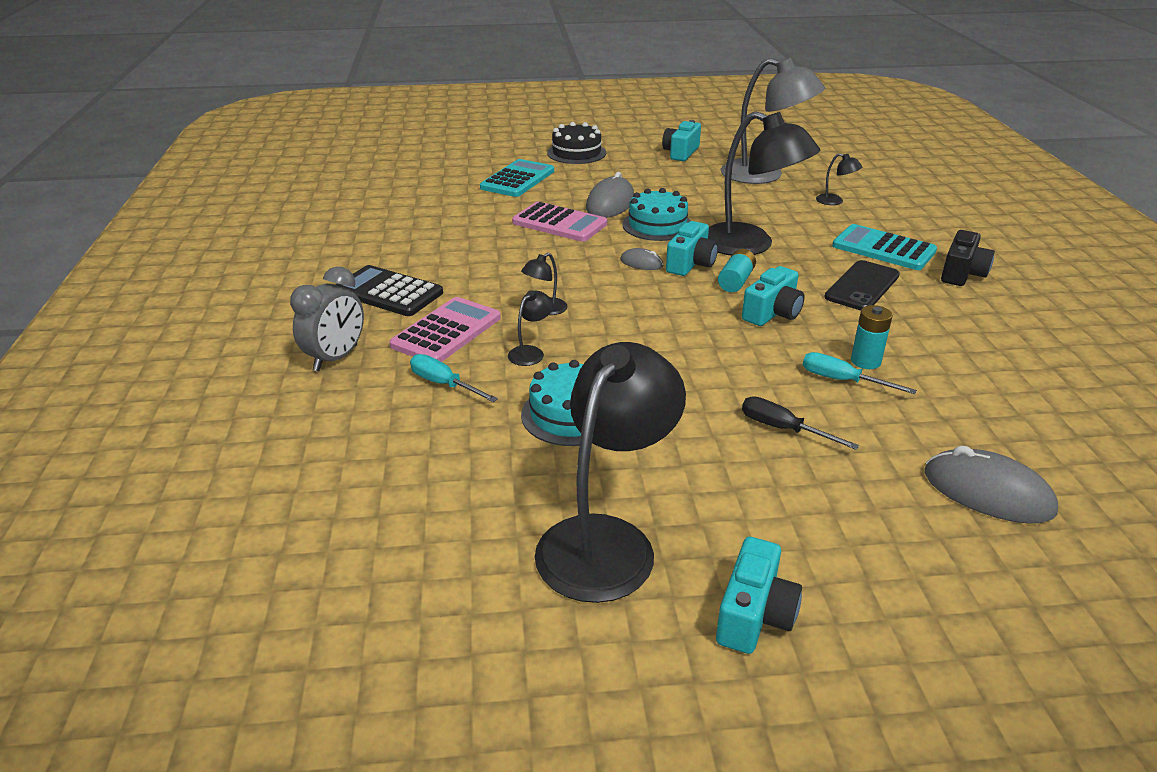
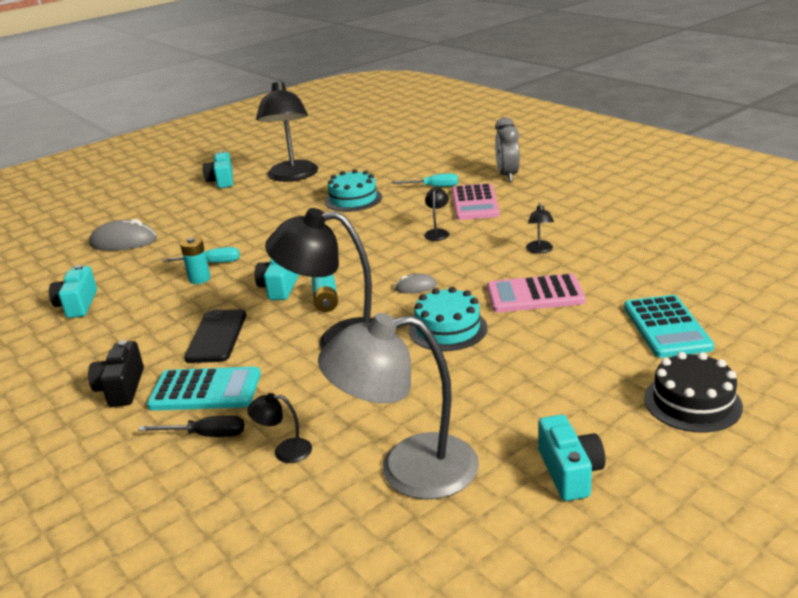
camera: 150 degrees right, 5 degrees down
black calculator [335,265,443,316] -> none
black lamp [508,291,553,366] -> black lamp moved to [526,203,554,254]
grey mouse [586,172,634,218] -> none
turquoise camera [666,221,718,276] -> turquoise camera moved to [49,265,97,318]
black screwdriver [742,397,859,450] -> black screwdriver moved to [138,416,244,437]

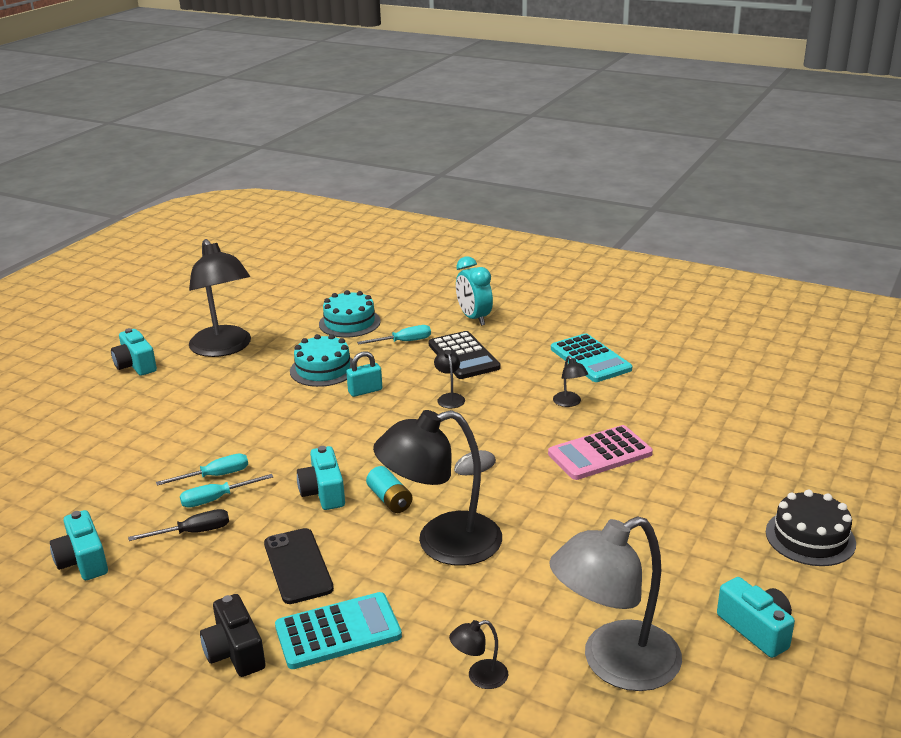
camera: 25 degrees left, 0 degrees up
grey mouse [89,219,157,251] -> none
black screwdriver [138,416,244,437] -> black screwdriver moved to [128,509,229,541]
turquoise battery [180,237,211,284] -> turquoise screwdriver [180,474,273,508]
turquoise cake [409,287,487,351] -> turquoise cake moved to [319,290,381,337]
pink calculator [452,183,500,220] -> black calculator [429,331,500,379]
grey clock [495,117,520,182] -> turquoise clock [456,256,493,326]
turquoise calculator [624,295,714,358] -> turquoise calculator moved to [551,333,632,382]
none -> turquoise padlock [346,351,383,397]

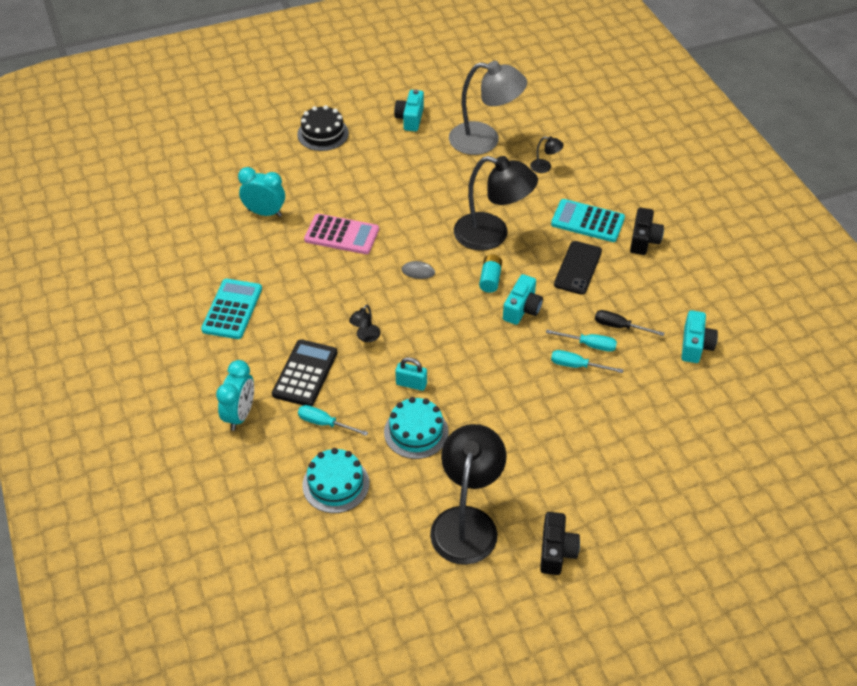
camera: 140 degrees left, 20 degrees up
turquoise camera [111,328,157,376] -> black camera [540,512,580,575]
black lamp [553,356,588,407] -> none
none -> turquoise clock [238,167,285,217]

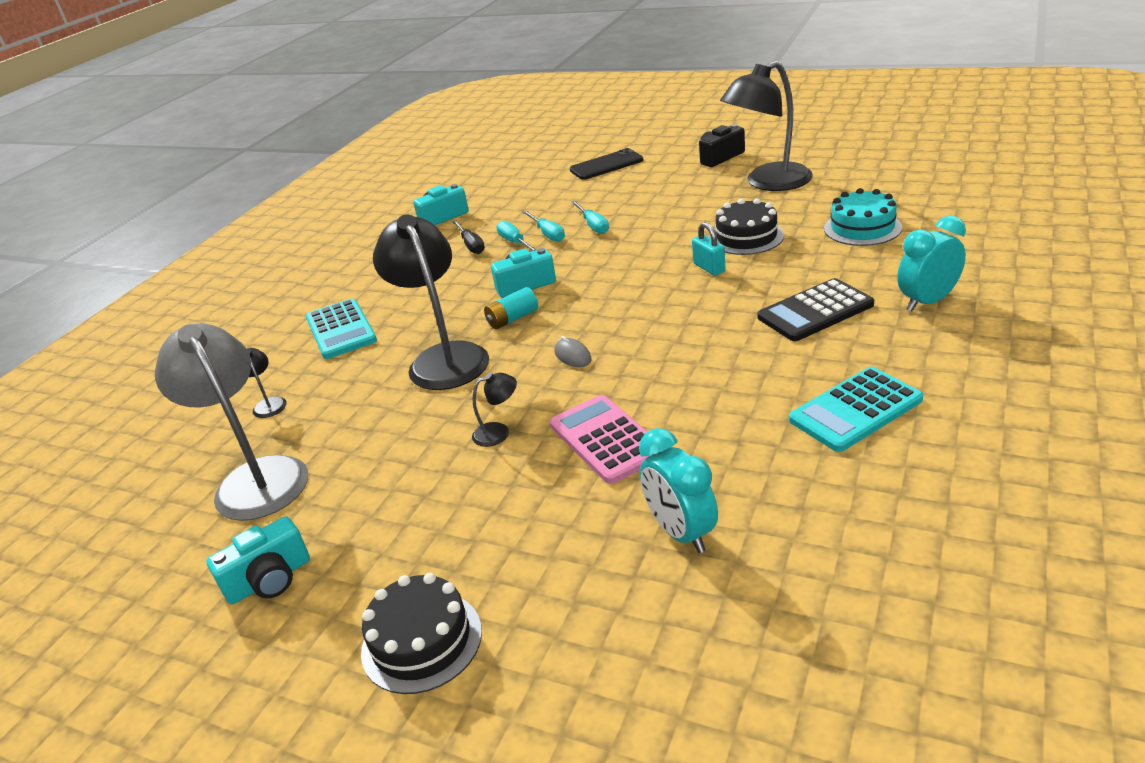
camera: 130 degrees left, 15 degrees down
turquoise screwdriver [298,405,368,436] -> turquoise screwdriver moved to [571,201,609,234]
black lamp [349,305,381,342] -> black lamp moved to [472,373,517,447]
turquoise cake [384,397,449,459] -> black cake [710,198,784,255]
black phone [554,241,602,295] -> black phone moved to [570,148,644,180]
black camera [630,207,664,255] -> none

